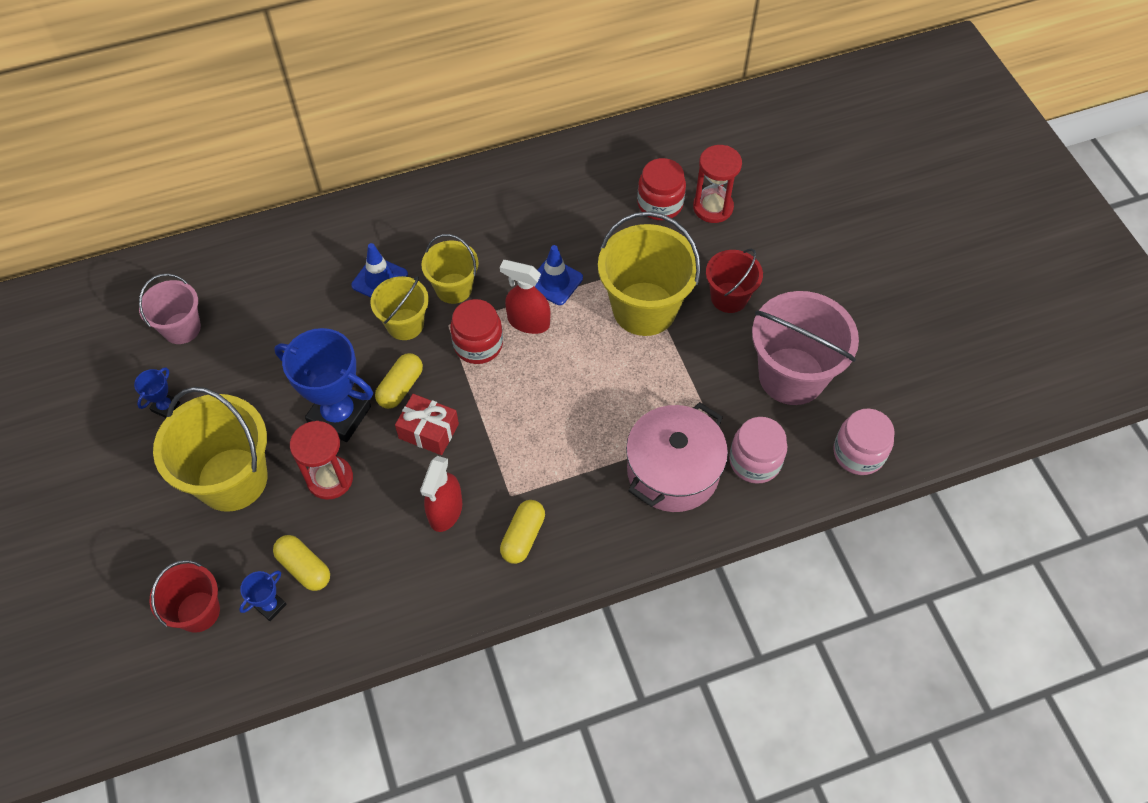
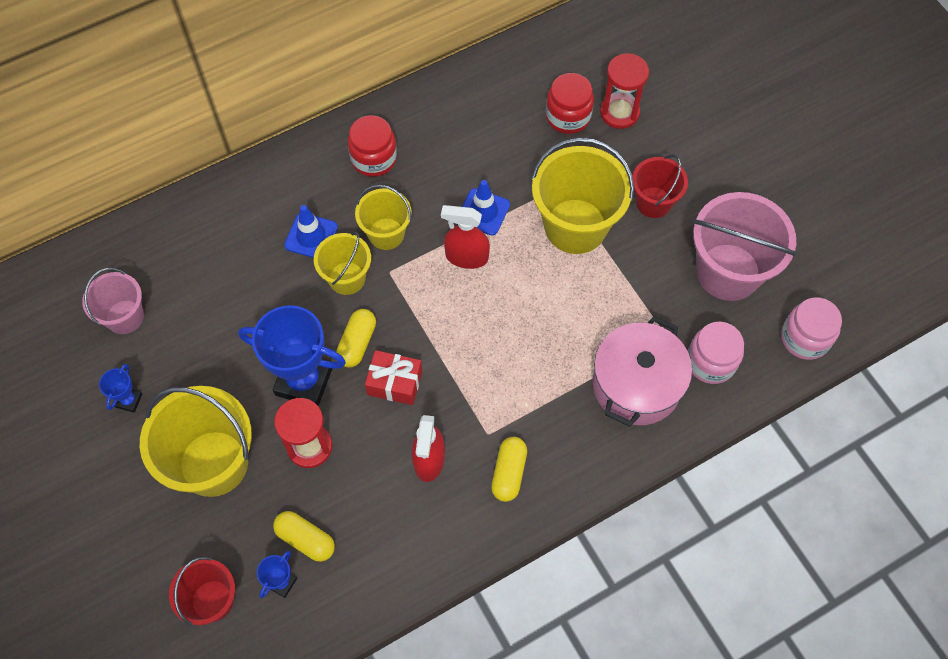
camera: 10 degrees left, 5 degrees up
red jar [450,299,503,364] -> red jar moved to [348,115,397,177]

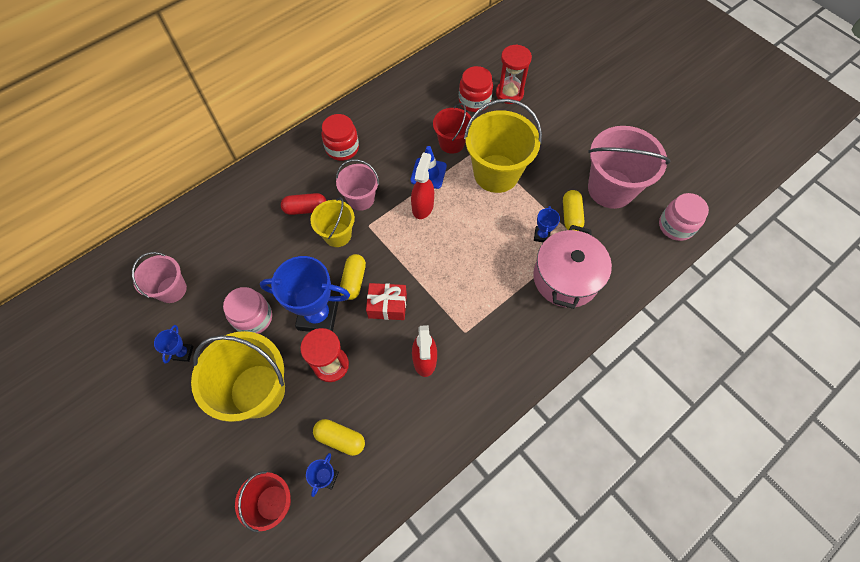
camera: 10 degrees left, 0 degrees up
blue traffic cone [284,205,338,258] -> red capsule [281,193,327,215]
yellow bucket [355,185,412,250] -> pink bucket [336,159,379,211]
red spray bottle [441,205,490,269] -> red spray bottle turned 105 degrees clockwise [411,152,434,219]
yellow capsule [491,437,527,502] -> yellow capsule moved to [563,190,585,231]
red bucket [633,154,688,218] -> red bucket moved to [433,103,471,154]
pink jar [688,322,744,384] -> pink jar moved to [223,287,272,334]
none -> blue trophy [534,206,560,242]

